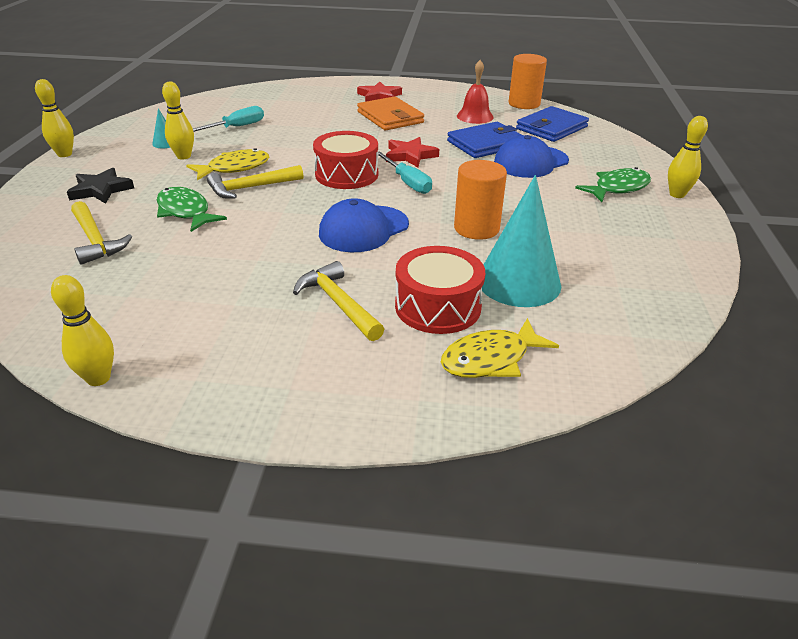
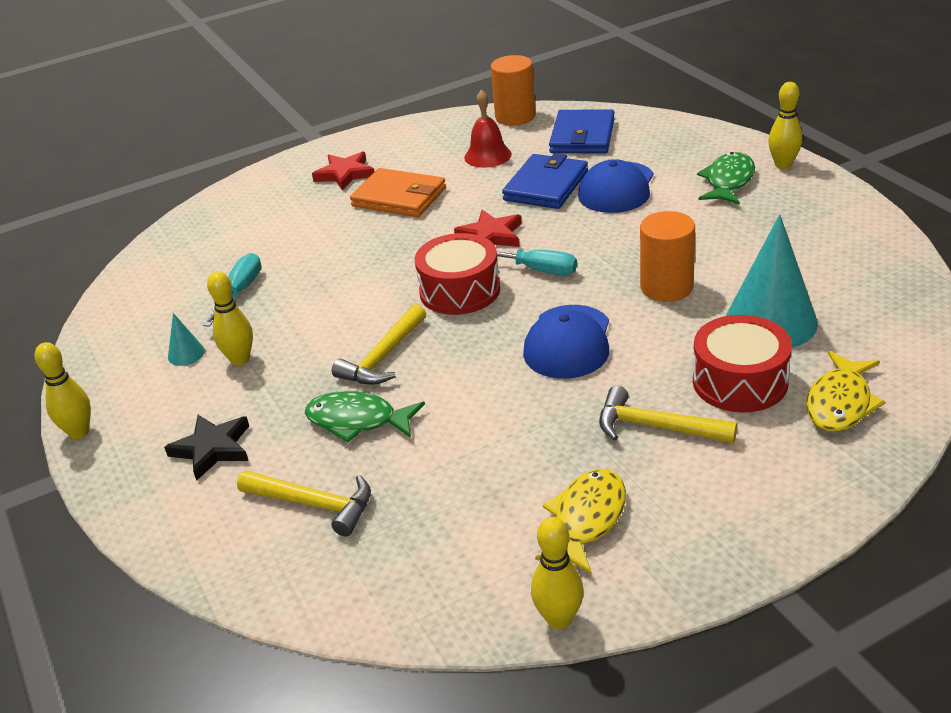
camera: 30 degrees left, 0 degrees up
yellow fish [186,148,269,181] -> yellow fish moved to [535,469,626,575]

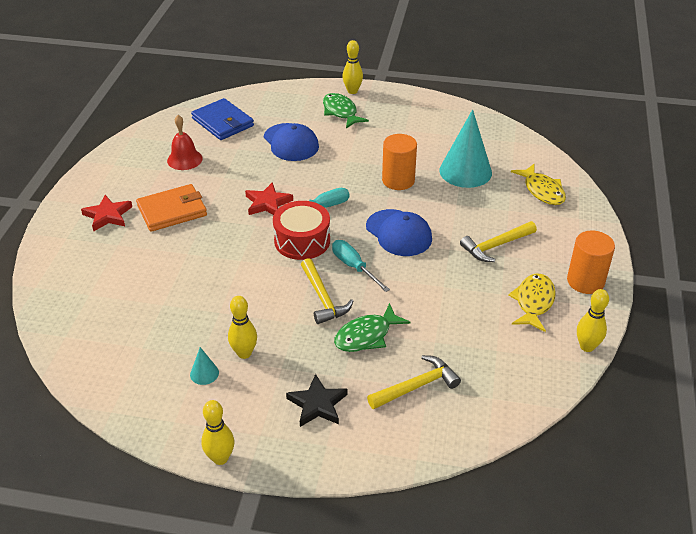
camera: 55 degrees left, 5 degrees up
turquoise screwdriver [203,253,261,327] -> turquoise screwdriver moved to [332,240,390,292]
orange cylinder [491,55,536,126] -> orange cylinder moved to [567,231,615,294]
blue wallet [502,153,588,209] -> none
yellow fish [535,469,626,575] -> yellow fish turned 45 degrees clockwise [508,274,556,332]
red drum [693,315,792,412] -> none

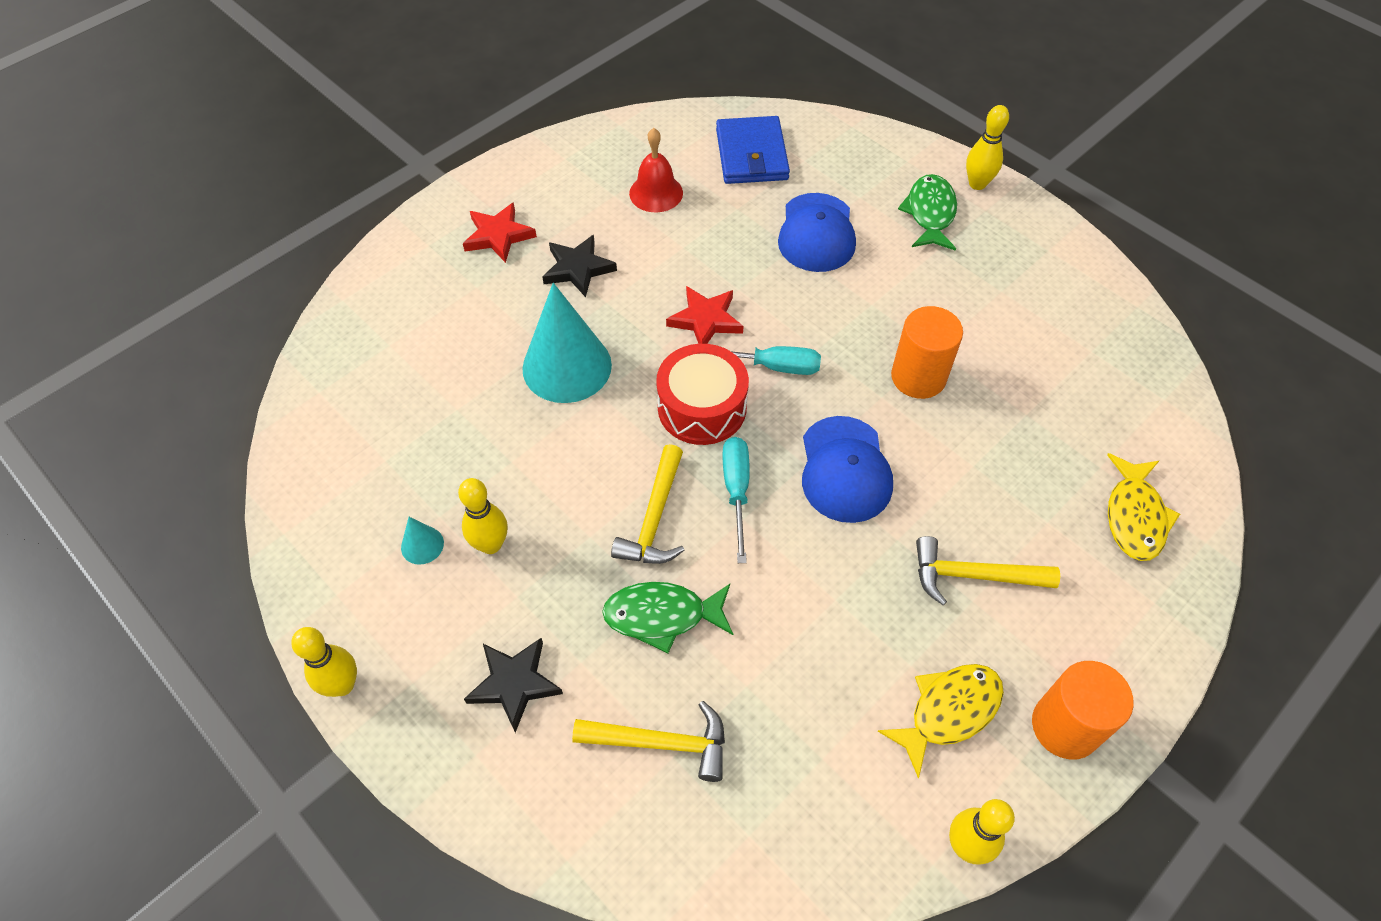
camera: 35 degrees right, 15 degrees up
orange wallet [136,184,207,232] -> black star [542,235,617,297]
turquoise cone [439,109,492,188] -> turquoise cone moved to [522,283,612,403]

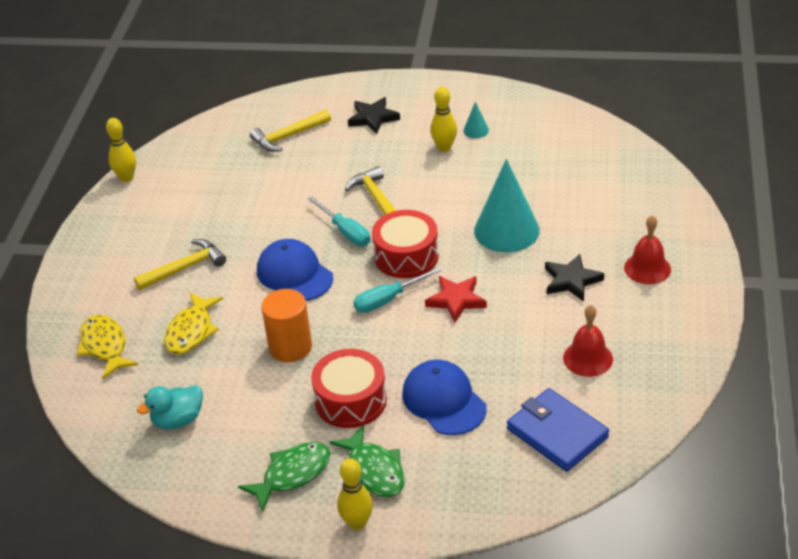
camera: 145 degrees right, 15 degrees down
yellow bowling pin [291,627,357,697] -> none
red star [463,202,537,263] -> red bell [624,215,671,284]
green fish [602,582,733,653] -> green fish moved to [238,442,330,512]
yellow fish [878,664,1004,778] -> yellow fish moved to [164,292,223,355]
orange cylinder [1032,661,1134,760] -> none
none -> turquoise duck [137,385,203,429]
none -> red drum [311,349,387,428]

